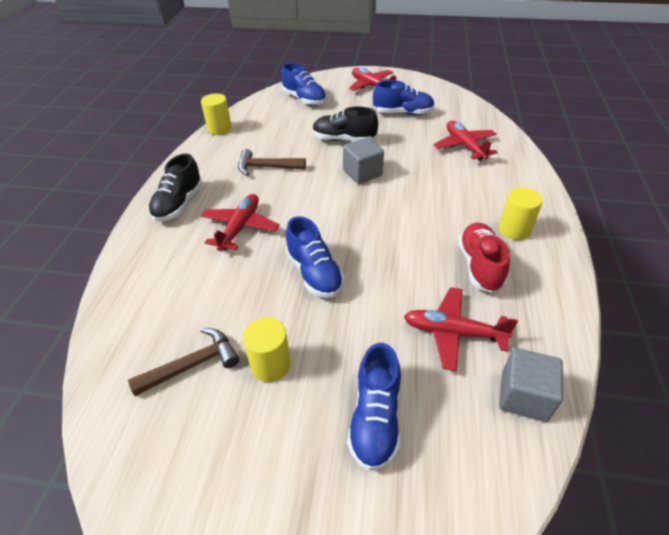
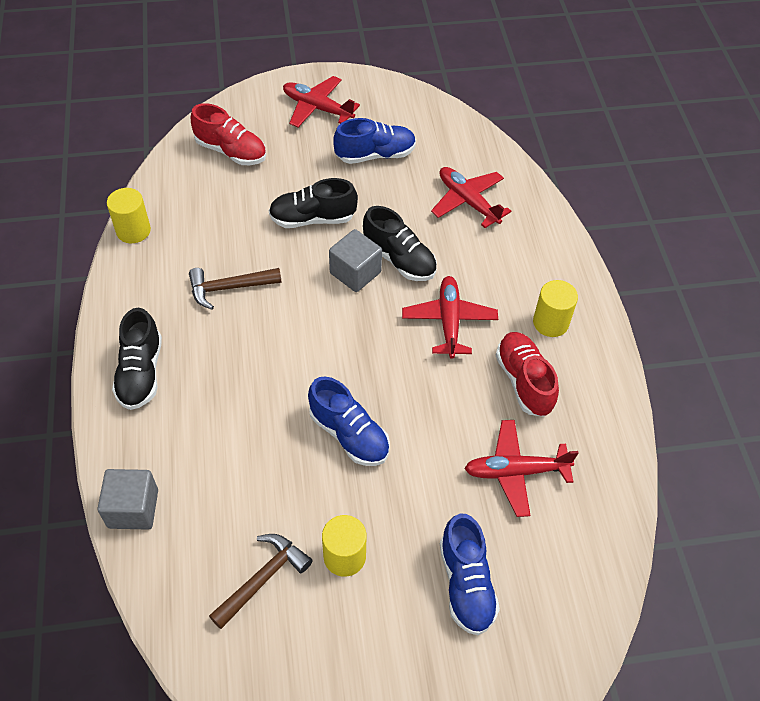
camera: 20 degrees left, 10 degrees up
red plane [201,194,279,251] -> red plane moved to [402,276,498,359]
blue shoe [281,63,327,106] -> red shoe [191,103,266,165]
grey cube [499,348,563,422] -> grey cube moved to [97,469,158,530]
none -> black shoe [363,206,437,281]

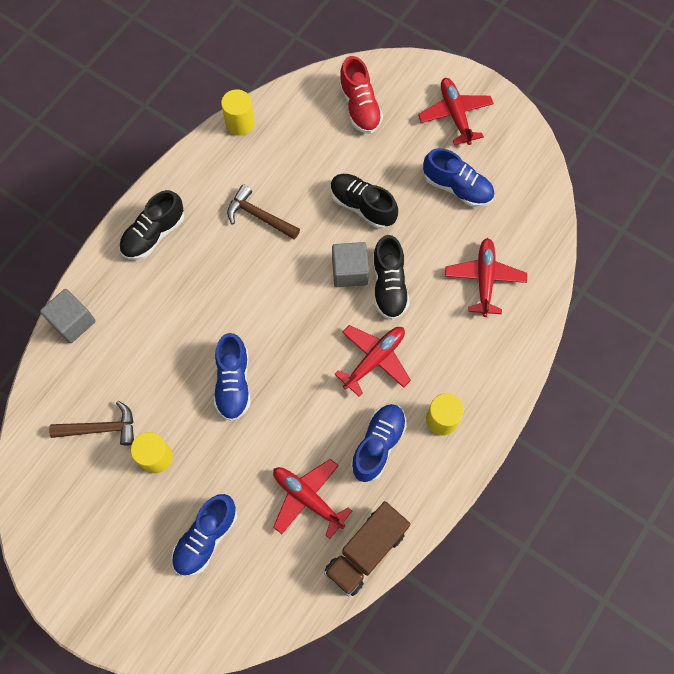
camera: 45 degrees right, 15 degrees up
red shoe [496,332,559,416] -> blue shoe [351,404,407,482]
none -> brown truck [324,501,411,596]

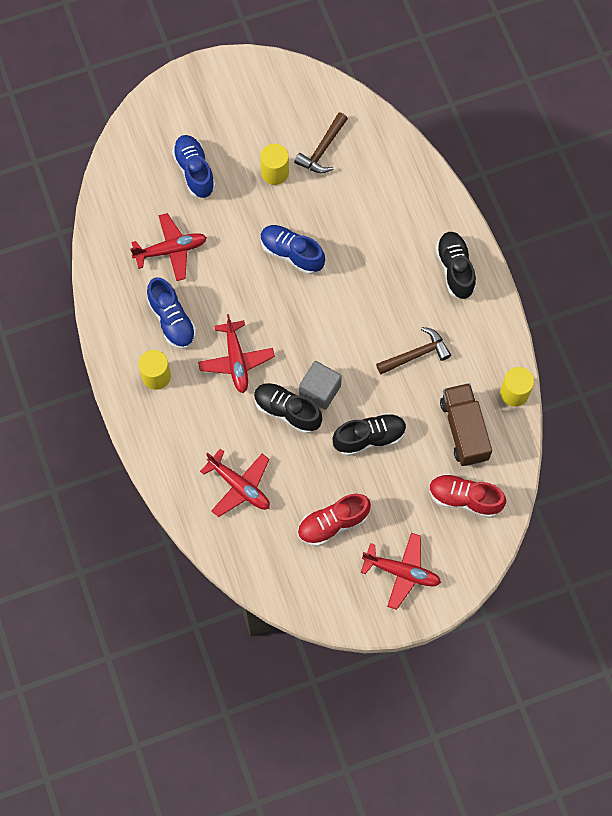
camera: 125 degrees right, 0 degrees up
grey cube [40,289,96,343] -> none
brown truck [324,501,411,596] -> brown truck moved to [440,383,492,466]
blue shoe [423,148,494,207] -> red shoe [298,494,371,547]

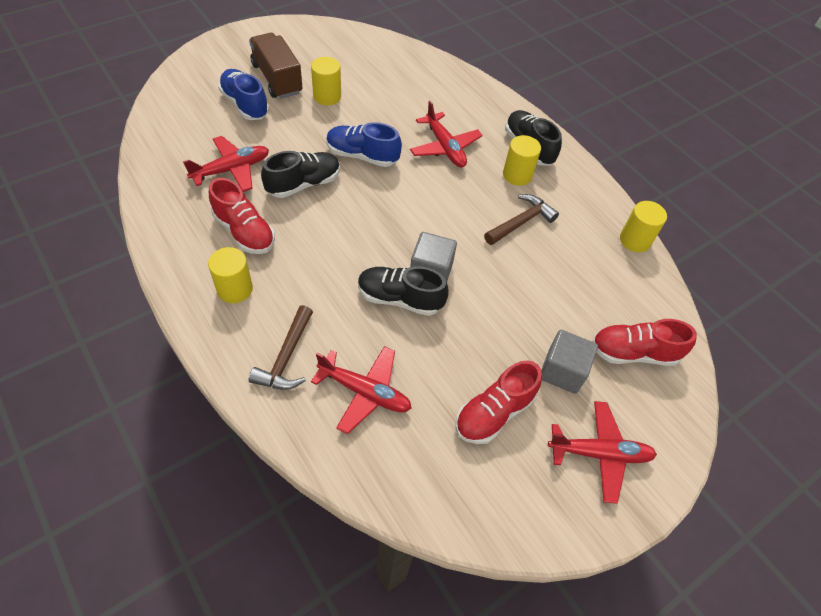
camera: 20 degrees left, 15 degrees down
blue shoe [147,277,196,349] -> red shoe [209,178,275,254]
red plane [198,314,275,393] -> red plane moved to [410,101,483,167]
brown hammer [294,113,348,173] -> brown hammer moved to [249,305,313,390]
black shoe [332,413,407,456] -> black shoe moved to [261,151,340,198]
brown truck [440,383,492,466] -> brown truck moved to [249,33,302,99]
none -> yellow cylinder [503,135,541,186]
none -> grey cube [541,330,598,394]

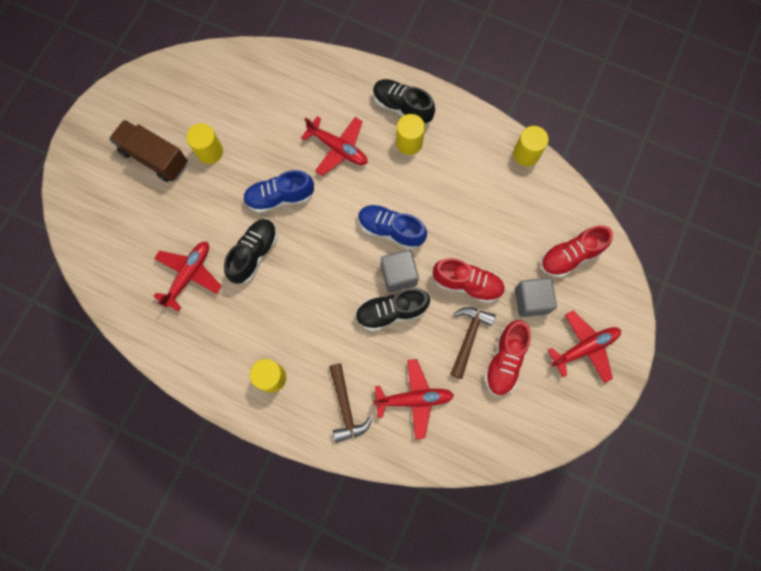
camera: 25 degrees left, 20 degrees up
red shoe [209,178,275,254] -> red shoe moved to [433,258,505,303]
blue shoe [218,69,269,120] -> blue shoe moved to [358,205,427,250]
brown hammer [484,194,559,245] -> brown hammer moved to [450,307,496,379]

